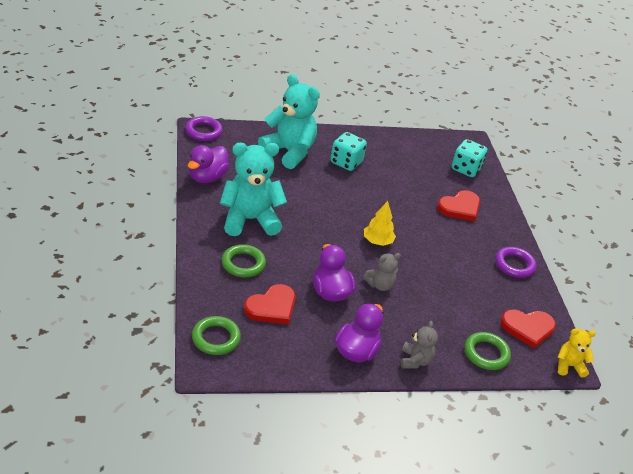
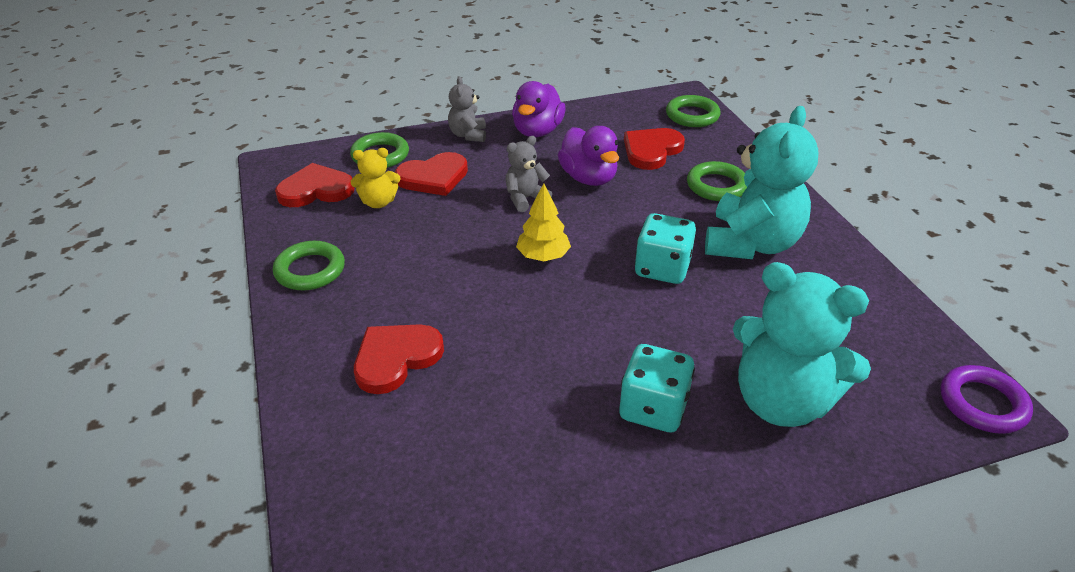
camera: 175 degrees right, 0 degrees up
purple duck [188,145,230,183] -> none
turquoise teddy bear [220,143,287,236] -> turquoise teddy bear turned 45 degrees counterclockwise [705,106,818,259]
turquoise dice [452,139,487,177] -> turquoise dice moved to [634,213,696,284]
purple ring [495,247,537,278] -> green ring [273,241,345,290]
yellow teddy bear [558,329,596,378] -> yellow teddy bear moved to [351,148,401,208]
none -> red heart [395,152,468,196]

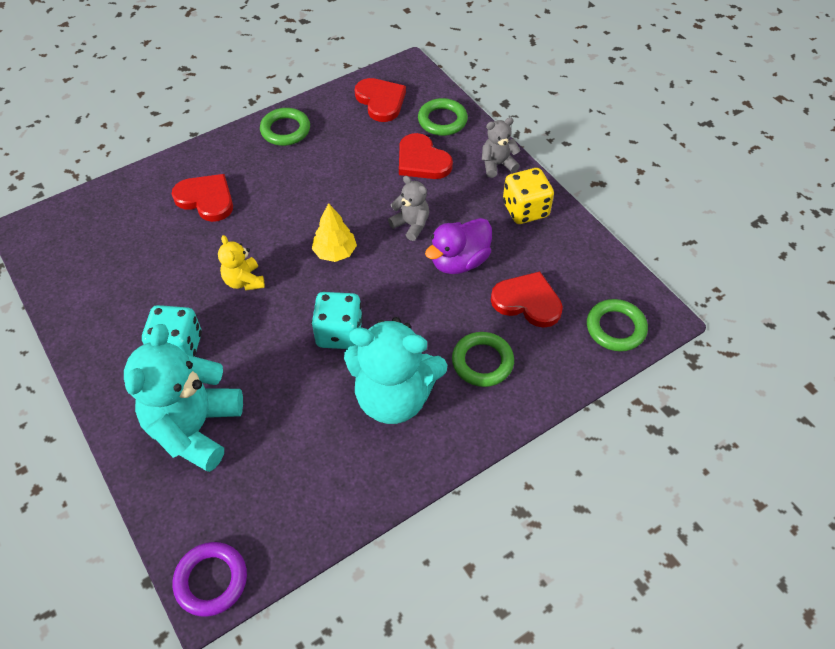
camera: 75 degrees right, 15 degrees up
yellow teddy bear [351,148,401,208] -> yellow teddy bear moved to [218,235,265,291]
purple duck [512,81,566,137] -> yellow dice [503,168,554,224]

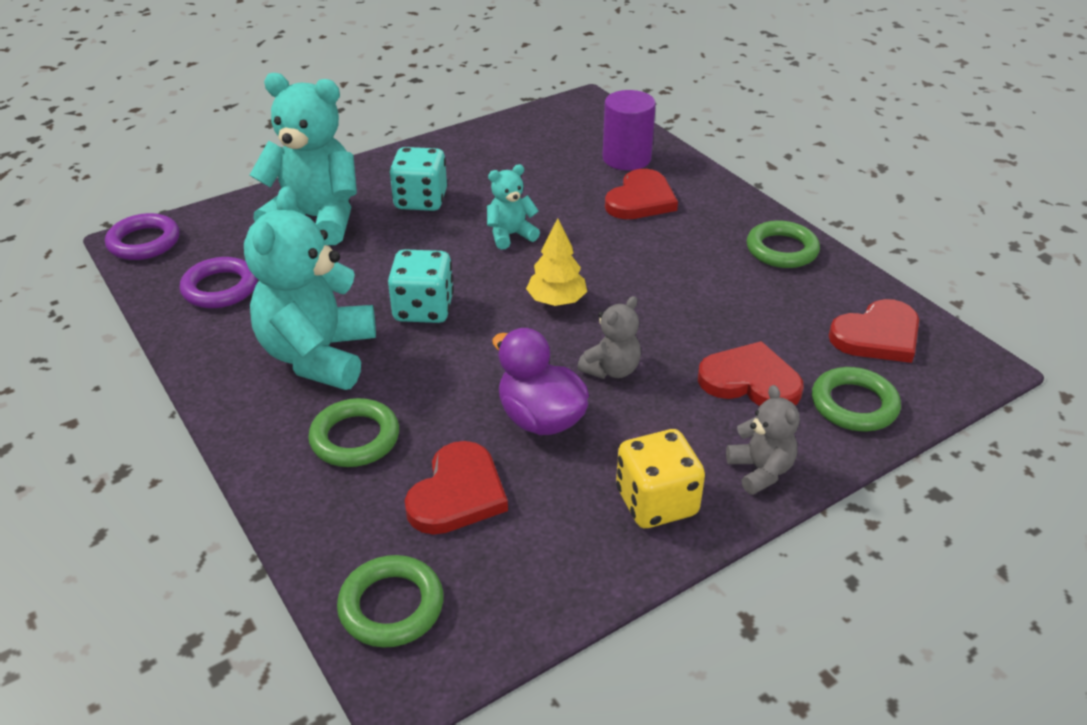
camera: 90 degrees right, 15 degrees down
yellow teddy bear [218,235,265,291] -> turquoise teddy bear [487,164,540,250]
red heart [399,133,453,179] -> red heart turned 60 degrees clockwise [698,341,804,406]
none -> purple ring [180,257,258,308]
none -> purple cylinder [602,90,656,170]

